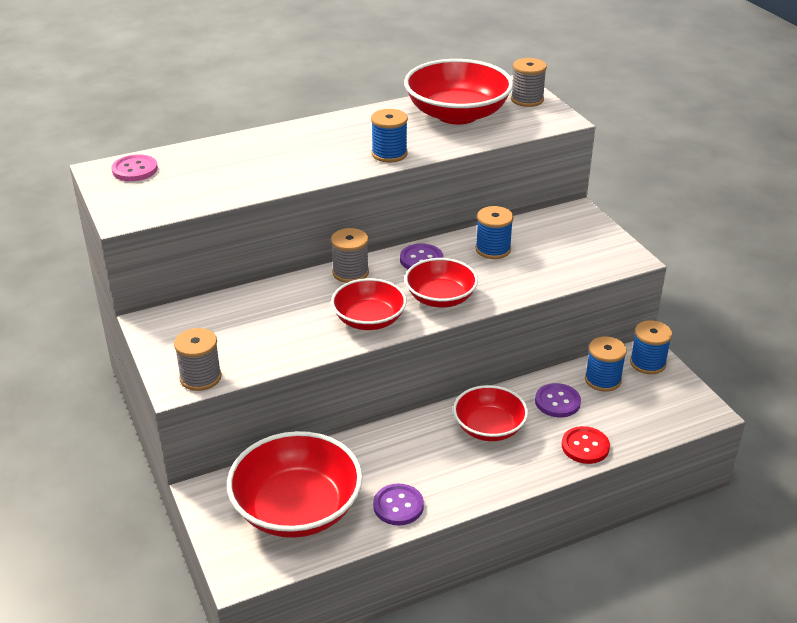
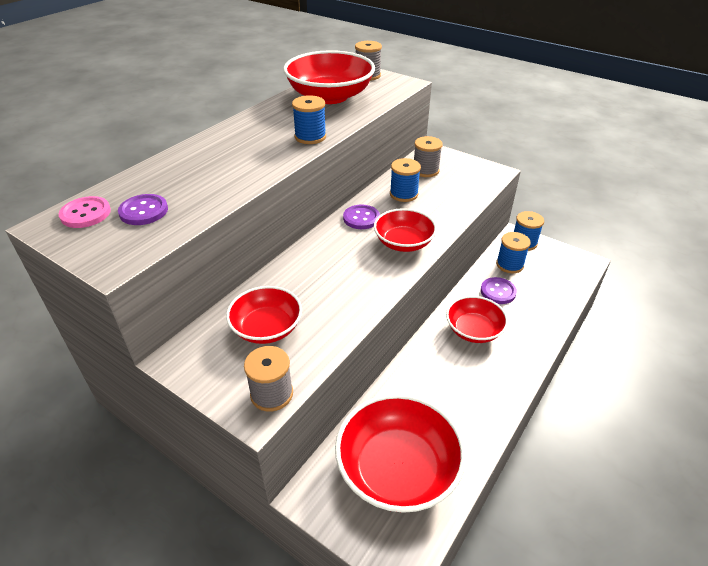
camera: 30 degrees left, 5 degrees up
grey spool [331,228,369,283] -> grey spool moved to [414,136,443,177]
red bowl [331,278,407,330] -> red bowl moved to [226,286,302,344]
purple button [373,484,424,525] -> purple button moved to [118,194,168,225]
red button [562,426,610,464] -> none

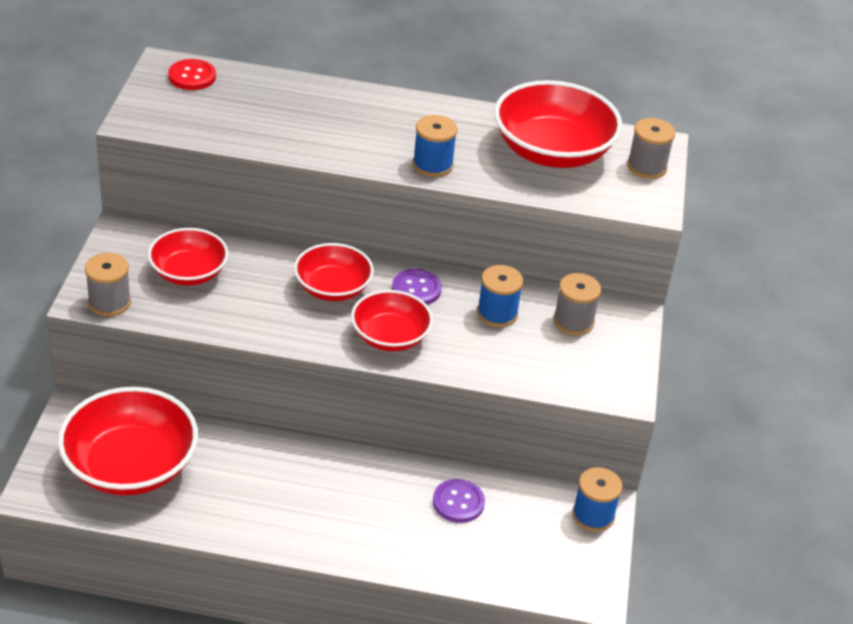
camera: 60 degrees right, 0 degrees up
pink button [59,196,111,228] -> red button [168,59,216,90]
purple button [118,194,168,225] -> none
red bowl [446,296,508,343] -> red bowl moved to [294,243,374,301]
blue spool [496,232,531,273] -> none

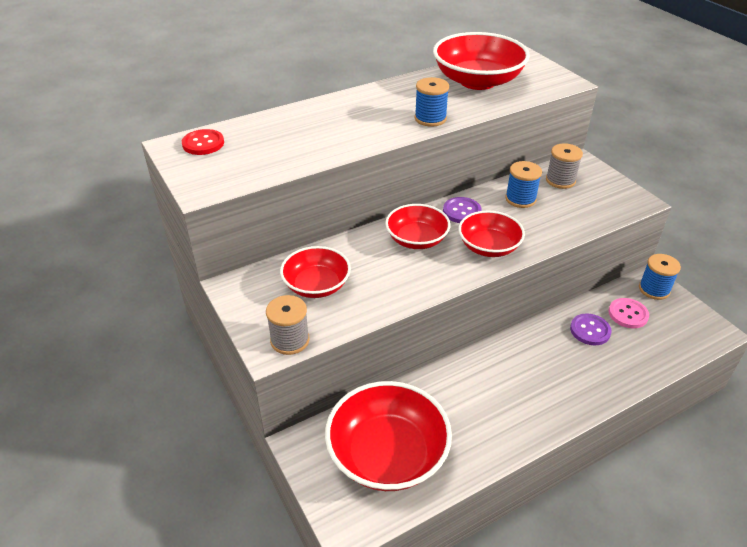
camera: 35 degrees left, 0 degrees up
grey spool [627,118,675,179] -> none
none -> pink button [608,298,649,328]

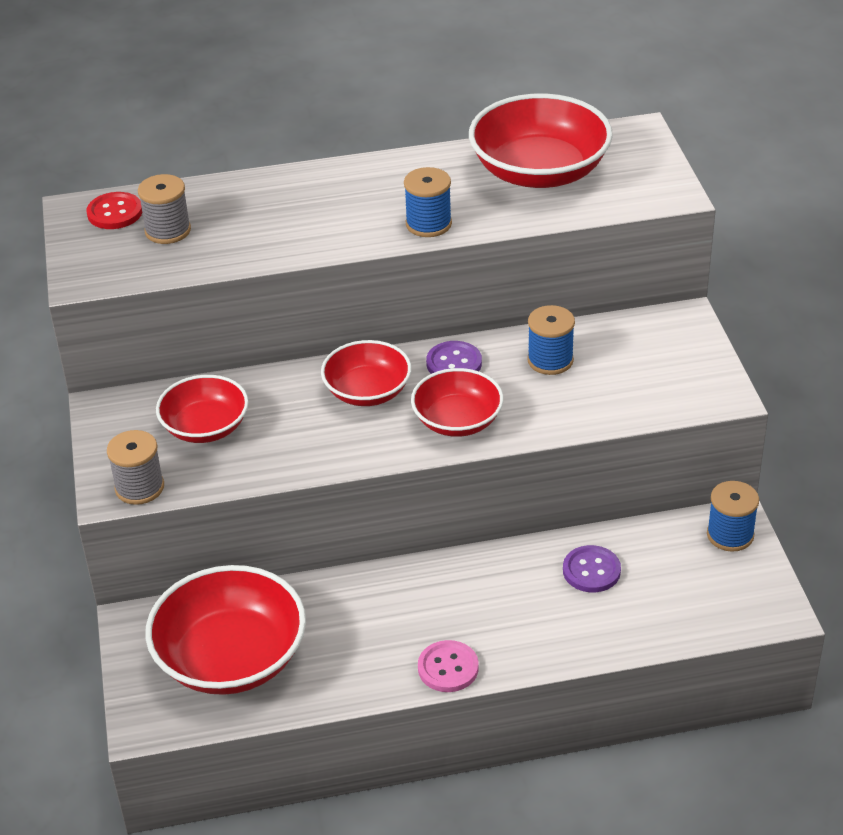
camera: 20 degrees right, 0 degrees up
grey spool [546,143,583,189] -> grey spool moved to [138,174,191,244]
pink button [608,298,649,328] -> pink button moved to [418,640,479,692]

